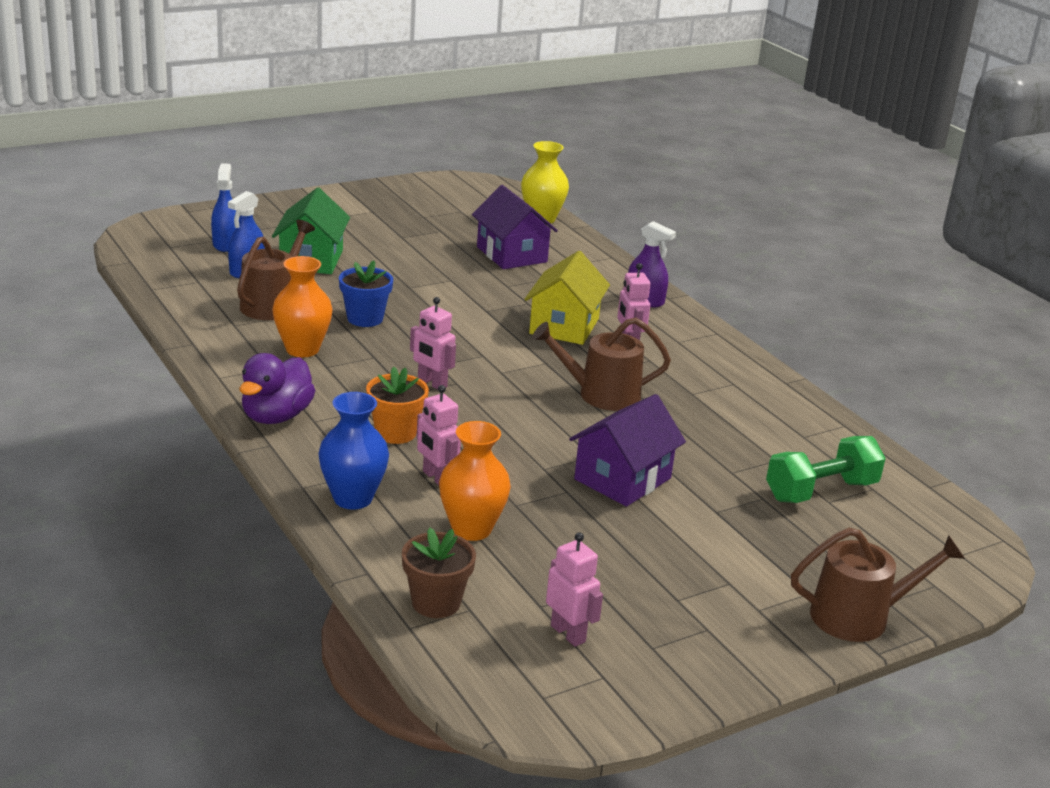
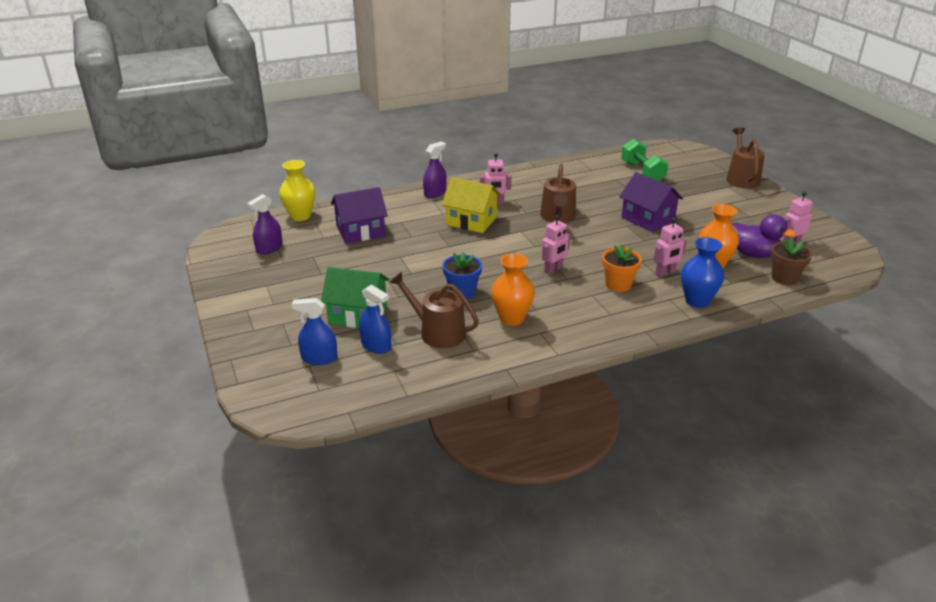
camera: 80 degrees left, 5 degrees up
purple duck [239,353,315,424] -> purple duck moved to [732,214,796,258]
none -> purple spray bottle [247,194,283,255]

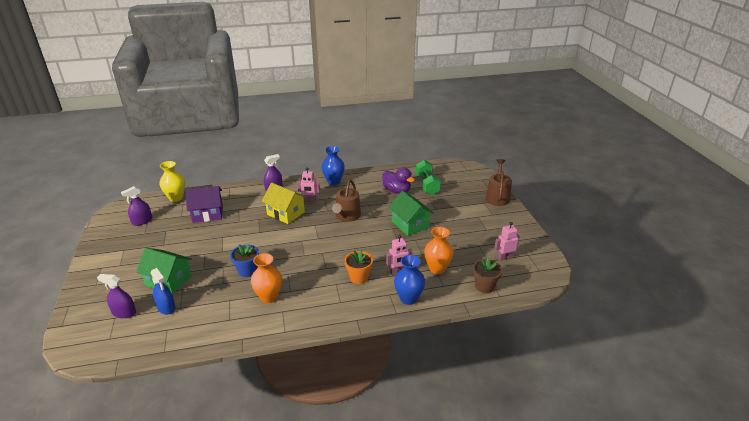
camera: 10 degrees right, 0 degrees up
blue spray bottle [292,298,337,365] -> purple spray bottle [97,274,136,318]
brown watering can [390,272,479,348] -> none
pink robot [541,215,570,275] -> none
purple house [619,172,683,232] -> green house [389,190,434,236]
purple duck [732,214,796,258] -> purple duck moved to [382,167,415,194]
none -> blue vase [322,146,345,185]

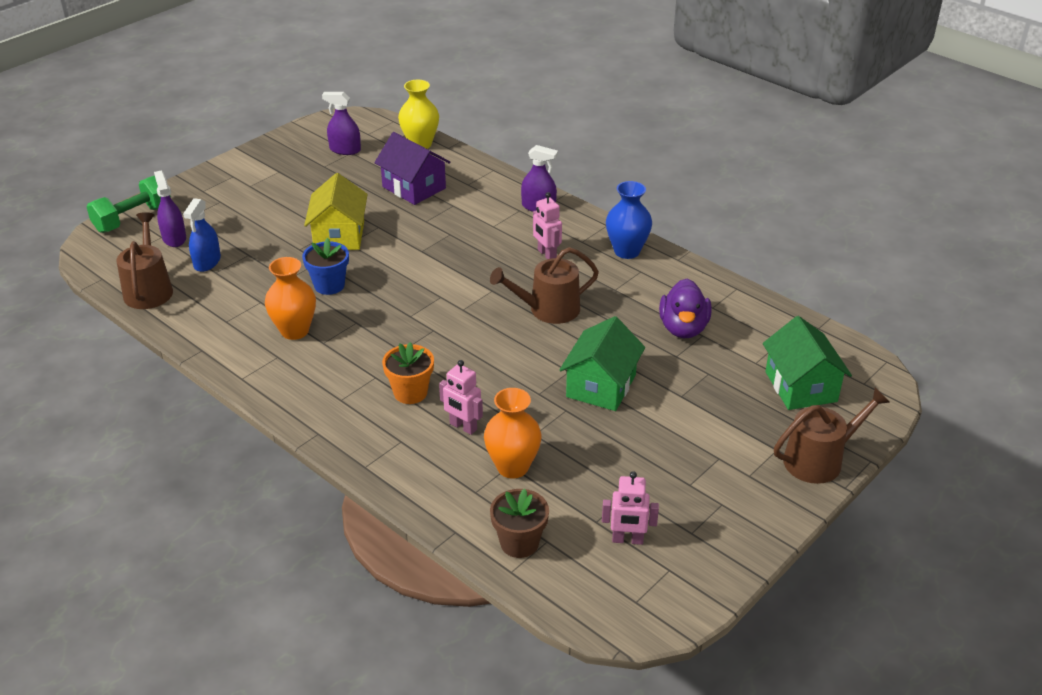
camera: 55 degrees right, 5 degrees up
green house [136,248,192,294] -> green house moved to [763,316,852,410]
yellow house [262,183,307,224] -> yellow house moved to [304,173,368,250]
blue vase [394,255,425,305] -> none
green dumbbell [415,160,441,195] -> green dumbbell moved to [86,176,171,233]
pink robot [494,222,520,261] -> pink robot turned 150 degrees clockwise [602,471,659,545]
none -> brown watering can [117,212,173,309]

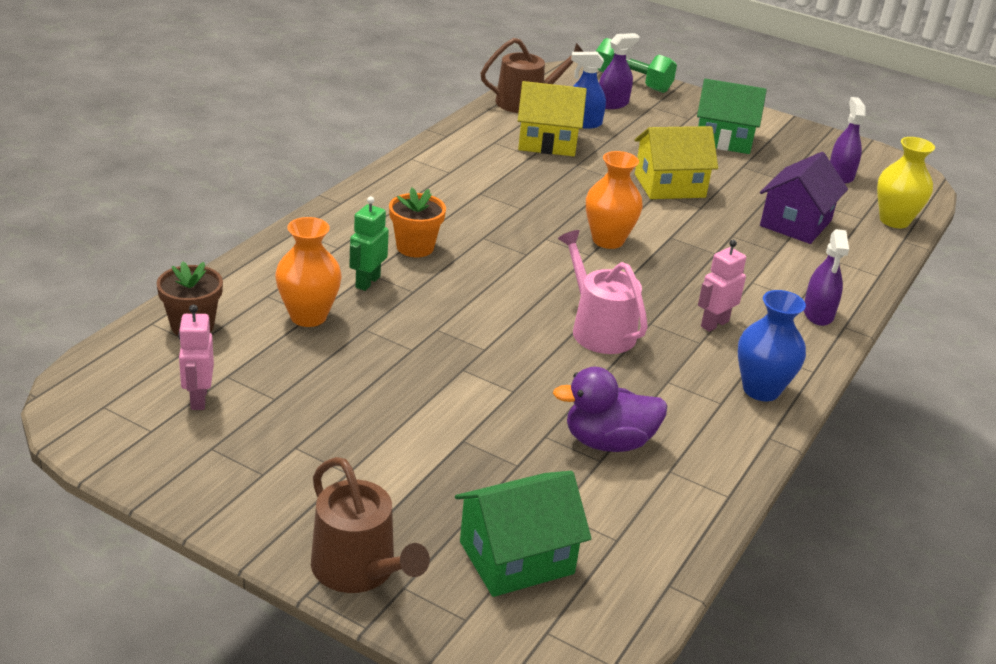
camera: 75 degrees right, 5 degrees down
orange vase [265,257,316,340] -> orange vase moved to [586,151,643,249]
blue flower pot [302,238,349,295] -> none
pink robot [439,360,483,435] -> green robot [349,196,389,291]
brown watering can [490,247,599,324] -> pink watering can [558,230,648,354]
green house [559,316,645,411] -> green house moved to [697,79,767,154]
none -> yellow house [518,81,587,156]

